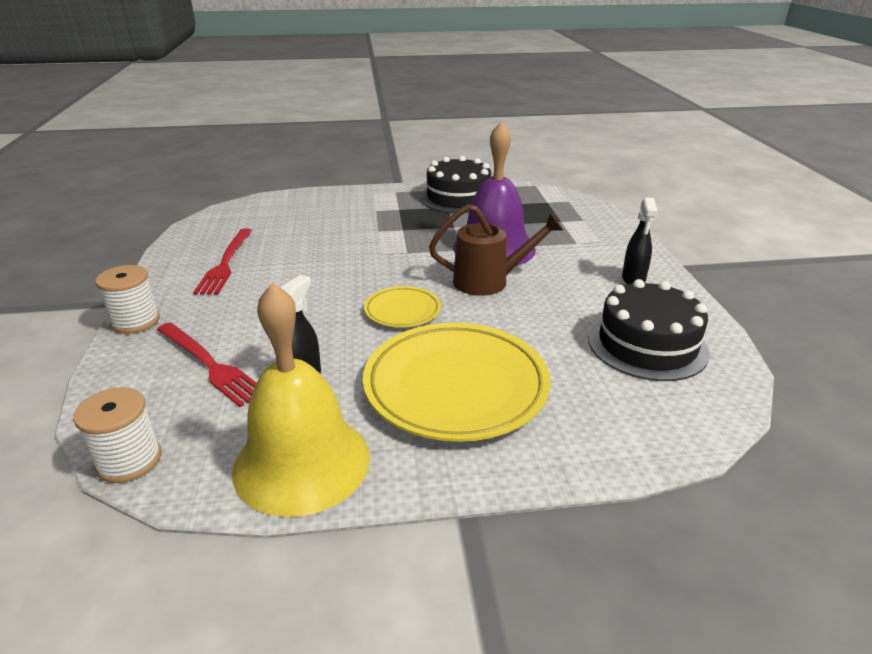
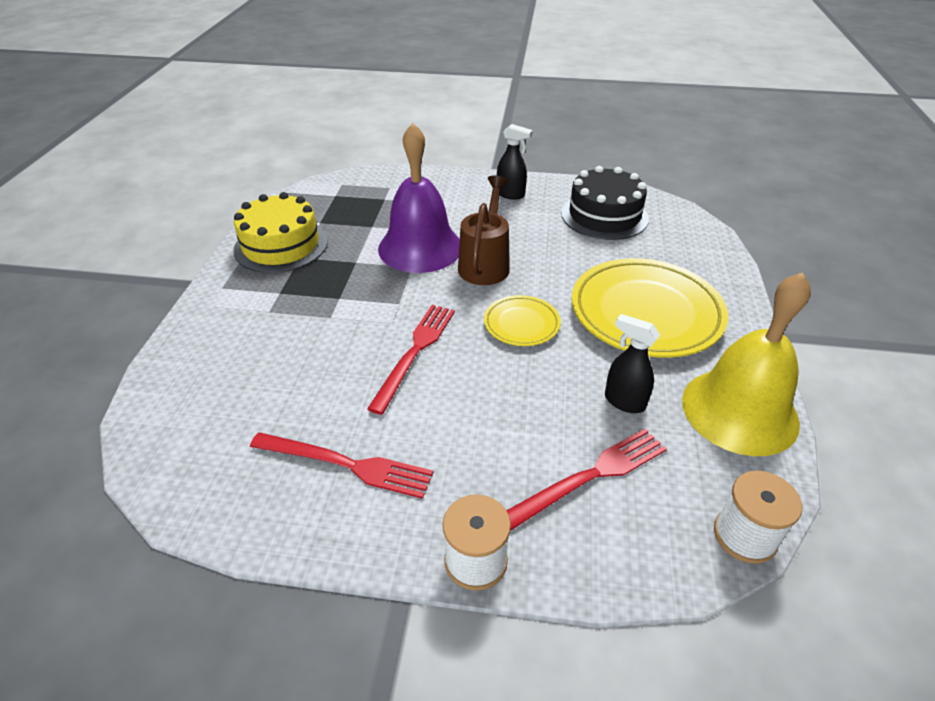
camera: 75 degrees left, 10 degrees up
black cake [420,156,491,213] -> yellow cake [233,192,328,273]
none -> red fork [367,305,455,415]

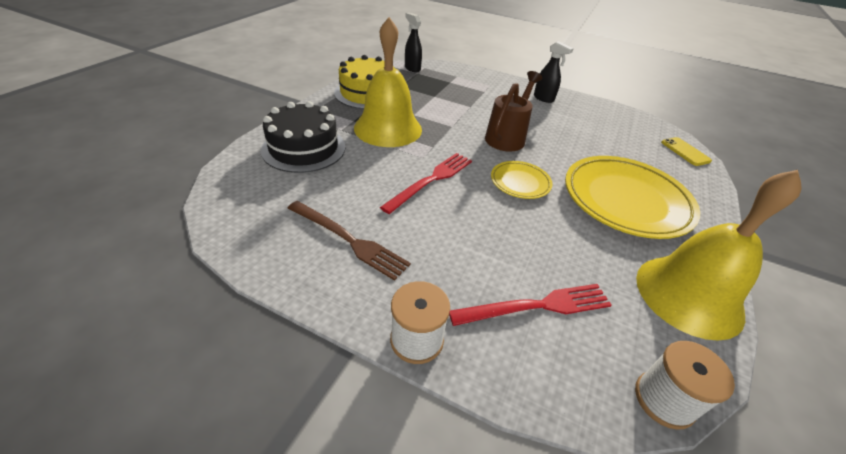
camera: 15 degrees right, 0 degrees up
red fork [250,432,433,499] -> brown fork [288,201,411,281]
purple bell [378,123,460,273] -> none
black cake [561,166,649,240] -> black cake moved to [261,101,345,173]
black spray bottle [605,314,660,413] -> black spray bottle moved to [405,13,422,72]
none -> yellow bell [354,17,422,147]
none -> yellow phone [661,137,712,166]

